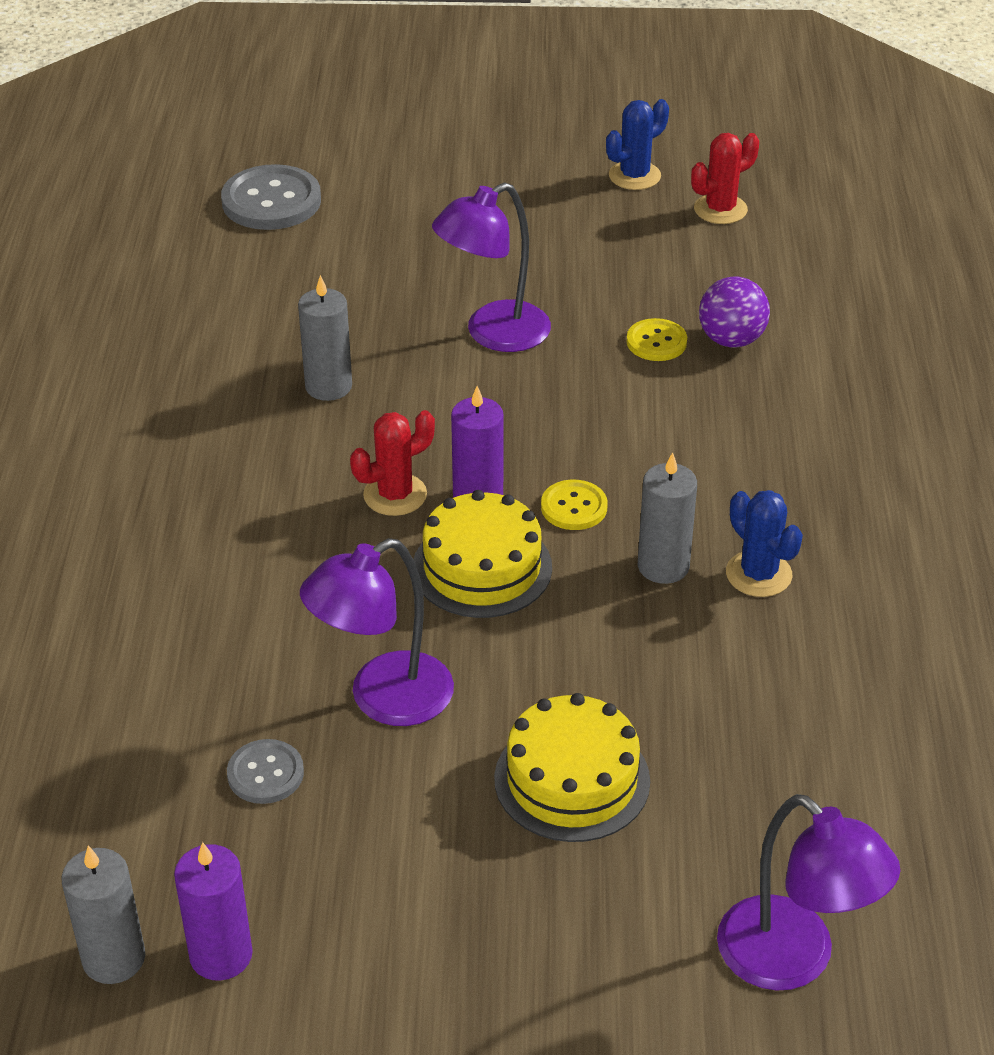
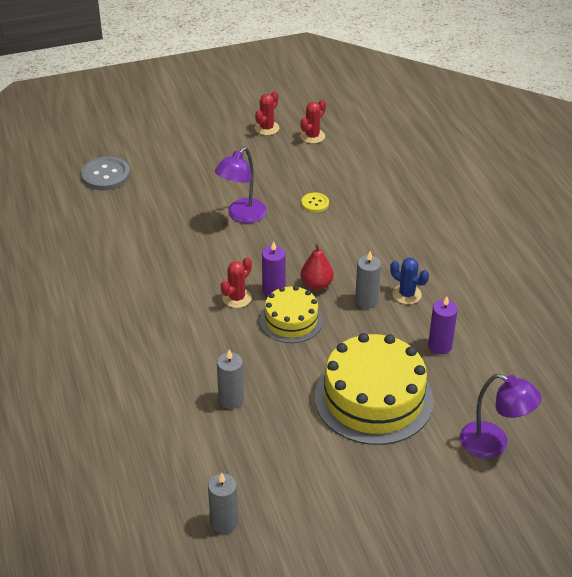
camera: 20 degrees left, 0 degrees up
purple candle [174,842,253,981] -> purple candle moved to [428,296,458,354]
grey button [227,739,304,804] -> none
grey candle [298,275,352,401] -> grey candle moved to [217,350,244,409]
purple lamp [300,538,454,726] -> none
yellow cake [494,693,650,842] -> yellow cake [315,333,434,445], size x1.76
yellow button [541,480,608,530] -> red pear [301,244,334,290]
blue cactus [606,99,669,190] -> red cactus [255,91,279,135]
purple ball [699,276,770,348] -> none

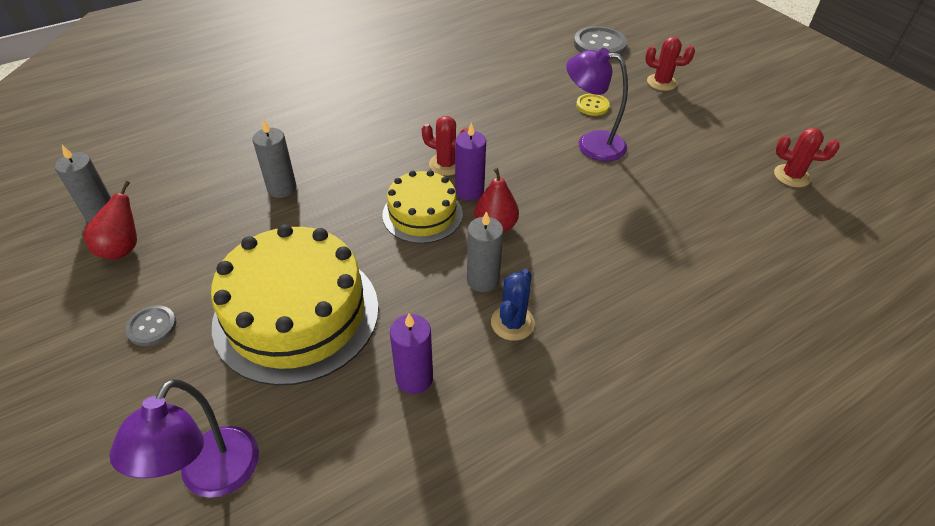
camera: 75 degrees right, 5 degrees up
red cactus [255,91,279,135] -> red cactus moved to [645,37,695,91]
yellow button [301,192,329,212] -> yellow button moved to [576,94,610,116]
none -> red pear [83,181,137,260]
none -> grey button [125,305,176,346]

